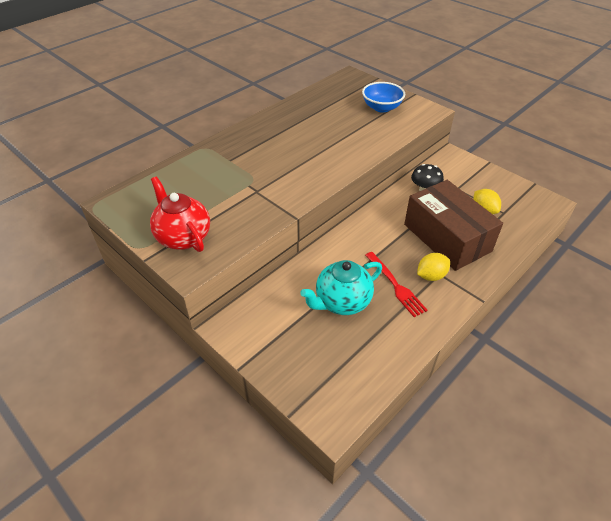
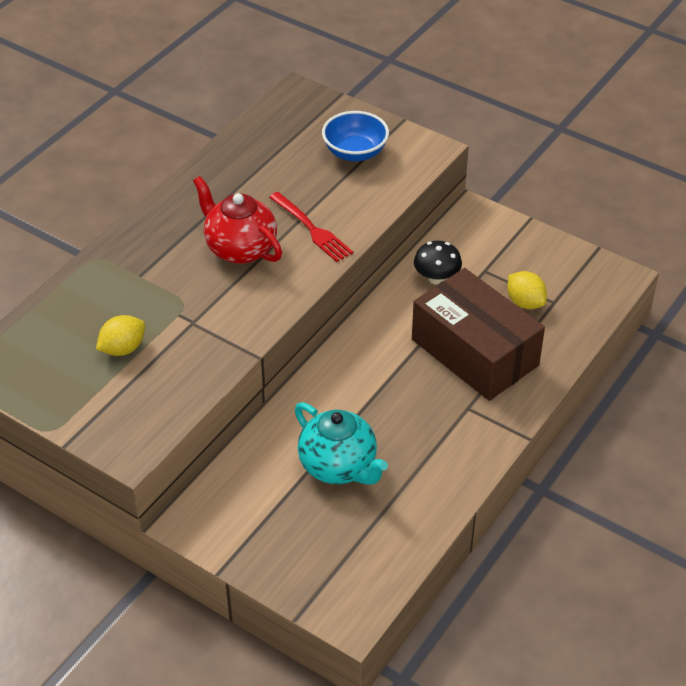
camera: 10 degrees left, 0 degrees up
red teapot [150,176,210,252] -> red teapot moved to [193,176,282,264]
turquoise teapot [300,260,382,315] -> turquoise teapot turned 90 degrees counterclockwise [295,402,388,485]
red fork [365,252,428,317] -> red fork moved to [269,192,353,262]
yellow lemon [417,253,450,281] -> yellow lemon moved to [96,315,145,356]

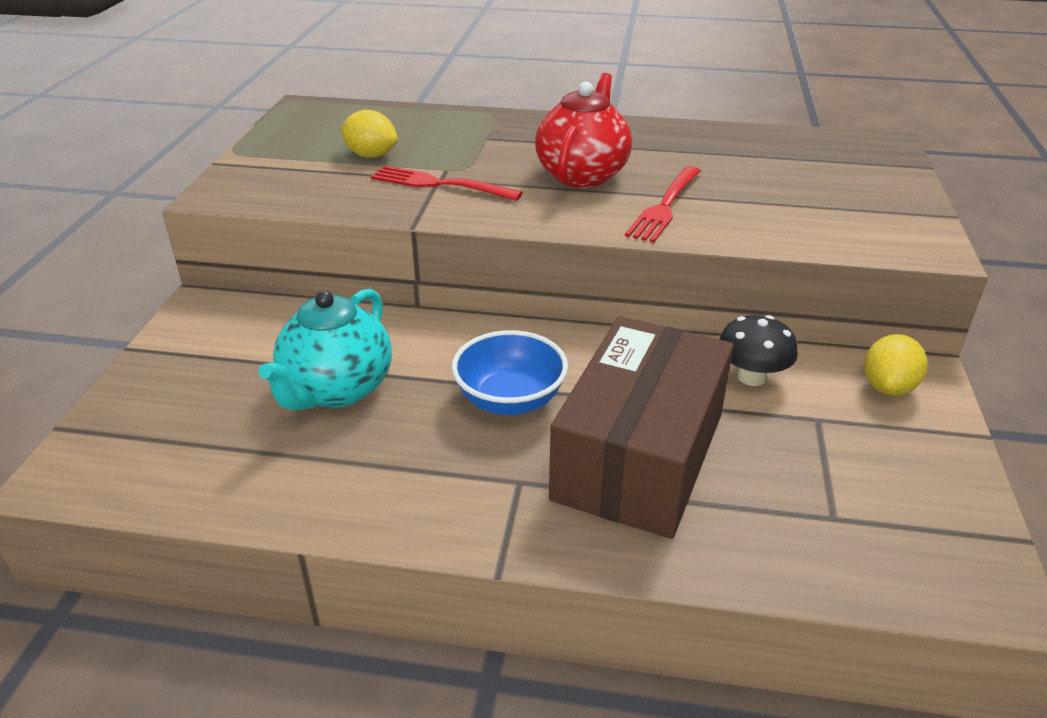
camera: 65 degrees right, 10 degrees down
blue bowl [322,111,389,161] -> blue bowl moved to [452,330,568,415]
yellow lemon [507,271,547,309] -> yellow lemon moved to [864,334,928,396]
none -> red fork [371,165,523,201]

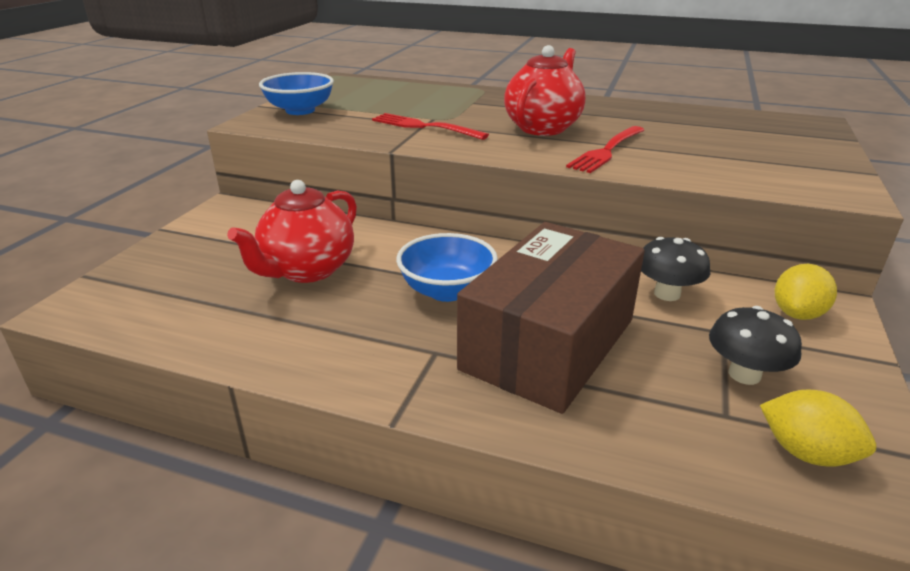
camera: 10 degrees right, 5 degrees down
turquoise teapot [258,289,392,411] -> red teapot [227,180,357,283]
yellow lemon [340,110,398,158] -> yellow lemon moved to [760,390,876,467]
none -> blue bowl [259,72,334,115]
none -> black mushroom [709,306,802,385]

